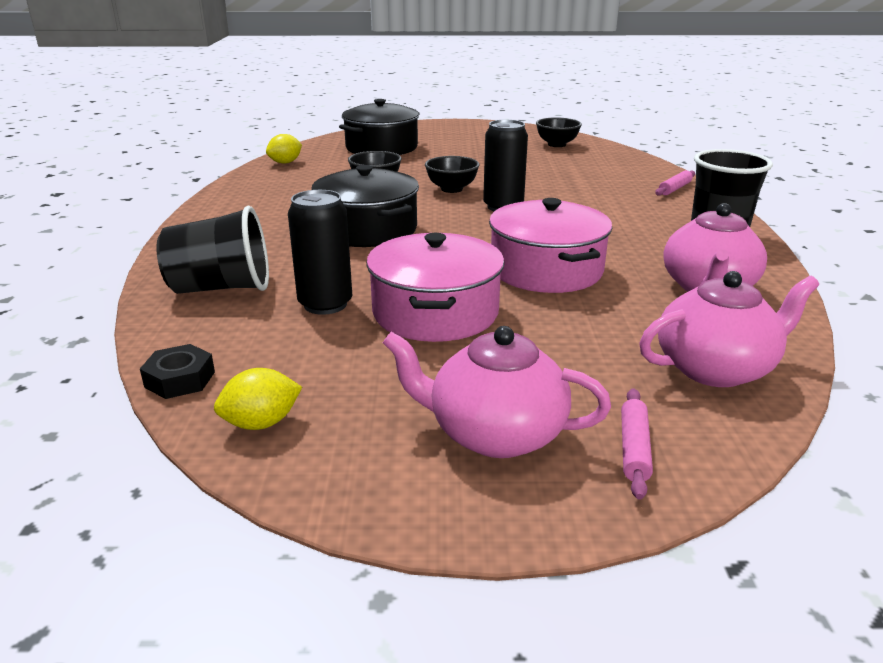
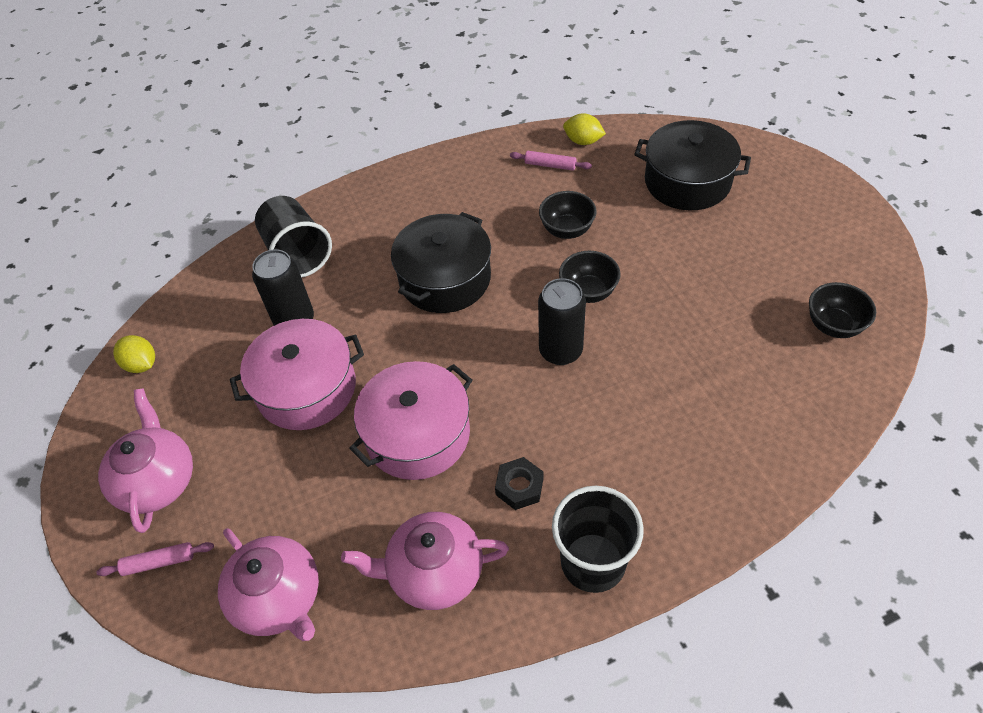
camera: 70 degrees right, 25 degrees up
black nut [140,344,215,399] -> black nut moved to [495,457,543,510]
pink rolling pin [655,170,695,196] -> pink rolling pin moved to [510,151,592,171]

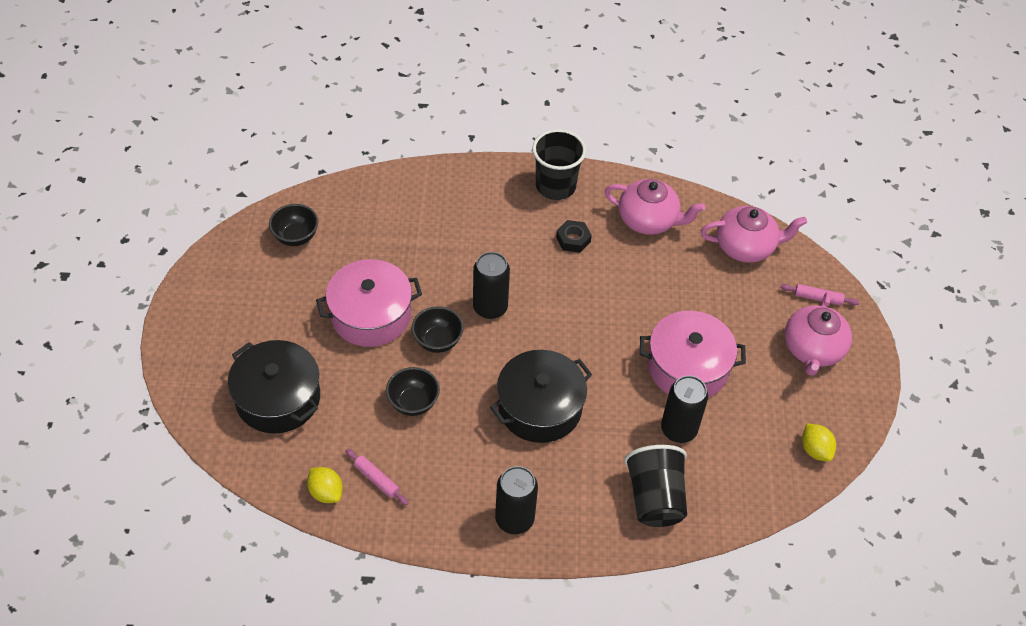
camera: 160 degrees left, 0 degrees up
pink teapot [218,528,319,641] -> pink teapot turned 105 degrees clockwise [701,206,807,263]
pink pot [349,361,472,480] -> pink pot moved to [316,259,422,347]
none -> black can [495,466,538,534]

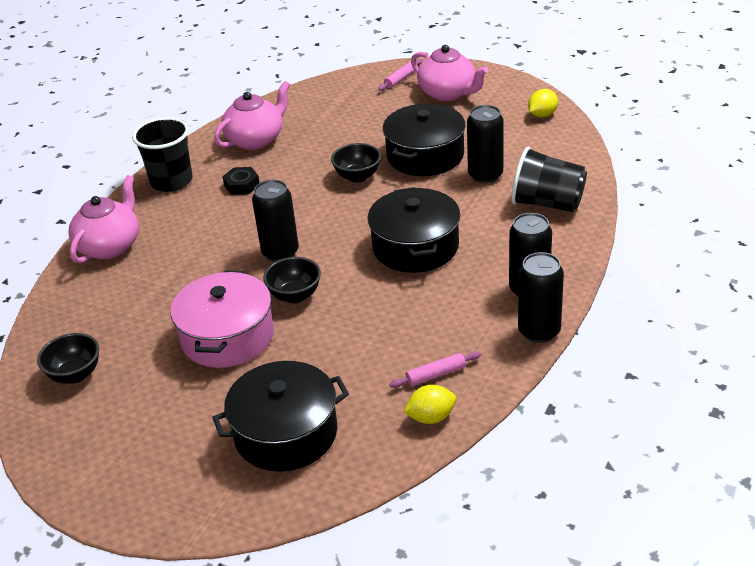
camera: 60 degrees left, 15 degrees down
black bowl [386,367,440,416] -> black bowl moved to [331,143,381,183]
pink pot [640,311,746,397] -> black pot [383,104,466,176]
pink teapot [701,206,807,263] -> pink teapot moved to [68,175,139,264]
yellow lemon [802,423,836,462] -> yellow lemon turned 45 degrees counterclockwise [528,89,558,118]
none -> black can [518,252,564,343]

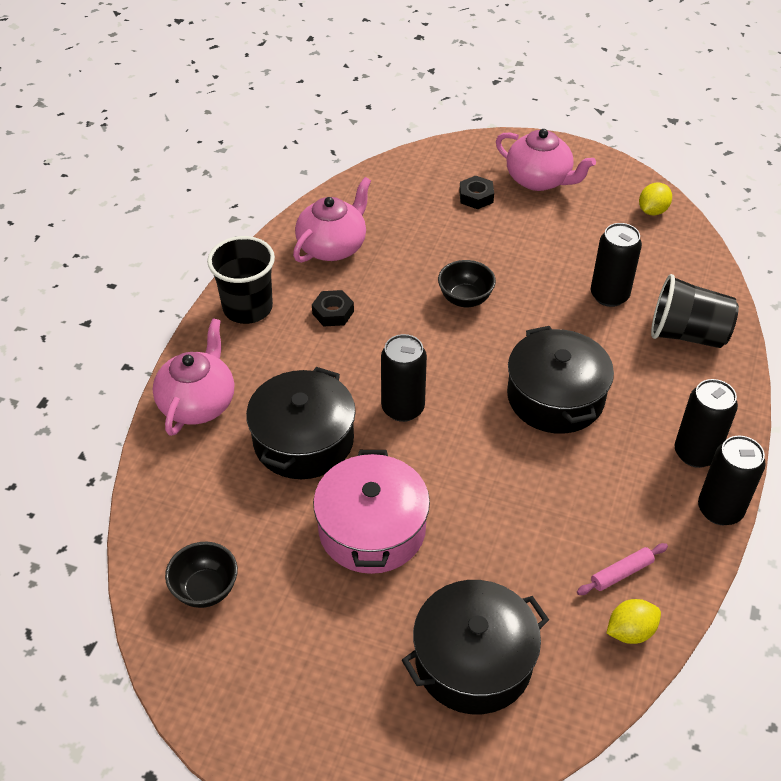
camera: 10 degrees left, 10 degrees up
black bowl [263,257,321,303] -> none
pink rolling pin [378,59,422,91] -> none
black pot [383,104,466,176] -> black pot moved to [246,367,356,479]
none -> black nut [459,176,494,209]

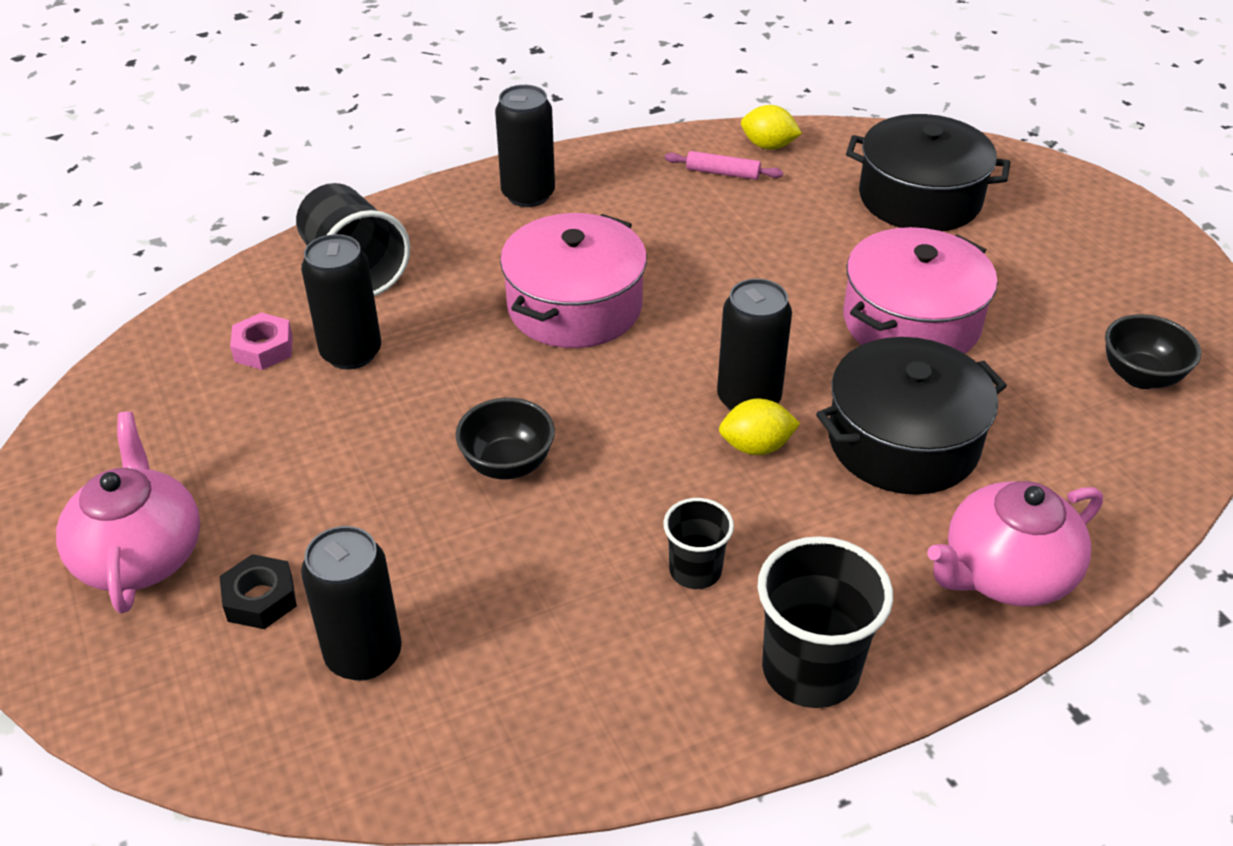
camera: 135 degrees left, 5 degrees down
pink teapot [293,177,371,263] -> none
black nut [312,290,354,327] -> black cup [663,498,734,589]
black pot [507,326,614,434] -> pink pot [500,213,647,348]
yellow lemon [639,183,672,215] -> yellow lemon moved to [719,399,800,455]
black can [698,435,766,525] -> black can moved to [301,526,402,681]
none -> pink nut [230,312,293,370]

